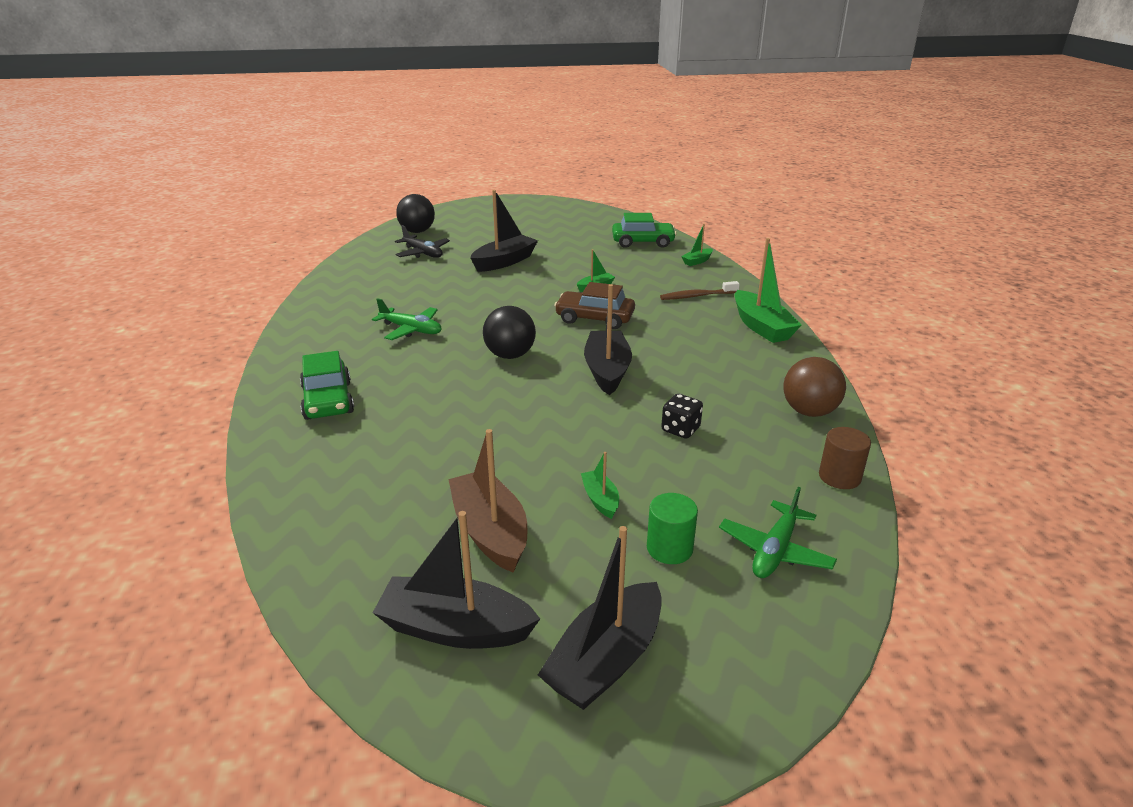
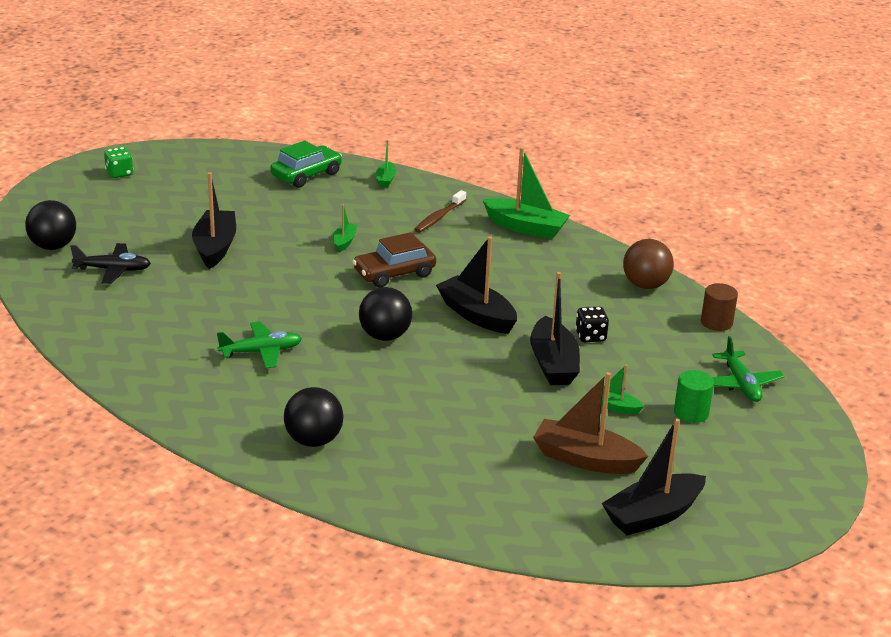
camera: 45 degrees left, 0 degrees up
green car [300,351,354,420] -> black ball [284,387,344,447]
black boat [538,526,662,710] -> black boat moved to [530,272,580,385]
none -> green dice [104,147,133,178]

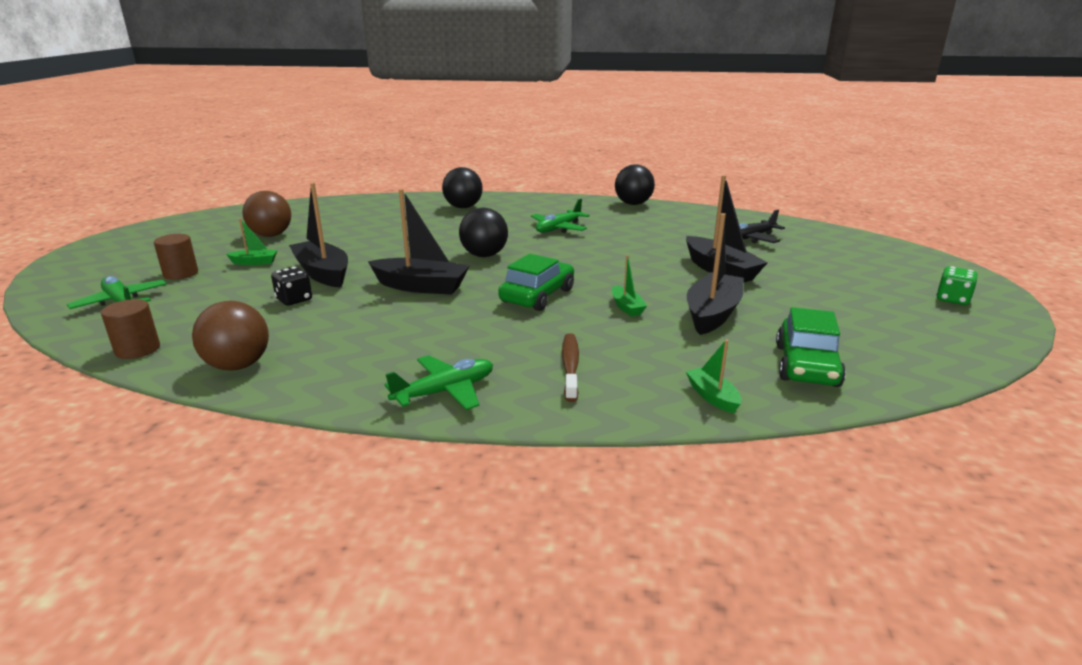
camera: 150 degrees right, 5 degrees down
black ball [25,200,76,250] -> black ball moved to [615,164,655,205]
brown car [352,232,436,287] -> green car [498,254,574,311]
green boat [483,147,570,239] -> green plane [384,355,493,410]
brown boat [533,372,648,474] -> brown ball [242,191,291,237]
black boat [601,419,706,536] -> black boat moved to [687,213,744,335]
green cylinder [674,370,714,423] -> brown cylinder [154,234,198,280]

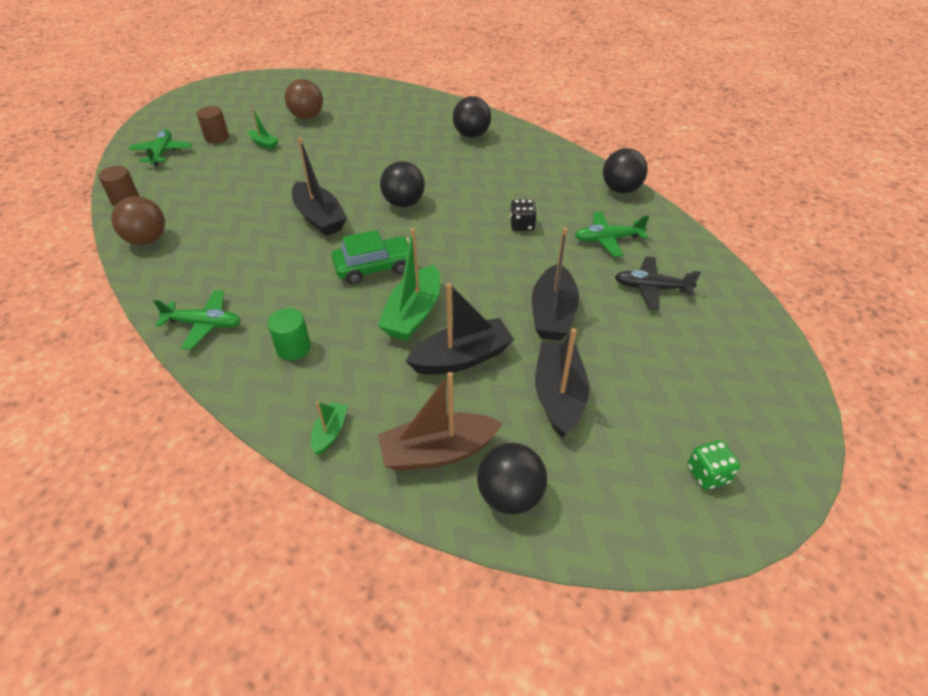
camera: 40 degrees right, 20 degrees up
black dice [271,267,312,306] -> black dice moved to [510,199,537,231]
black boat [289,183,348,288] -> black boat moved to [535,328,589,438]
green plane [531,199,590,233] -> green plane moved to [575,212,649,257]
brown toothbrush [562,333,579,402] -> green cylinder [267,308,311,360]
green boat [612,255,647,316] -> green boat [377,228,440,341], size x1.96
green car [776,307,846,387] -> brown boat [378,372,503,471]
none -> black ball [477,443,547,514]

